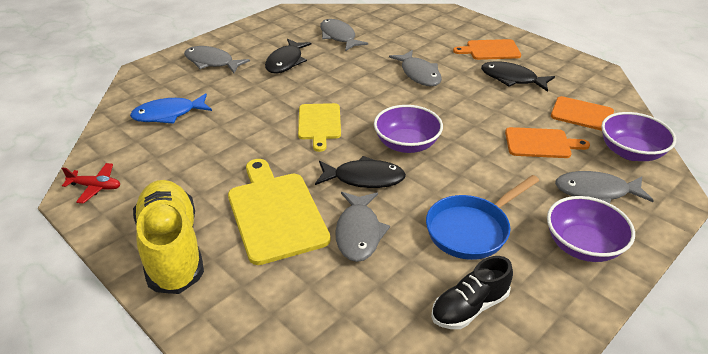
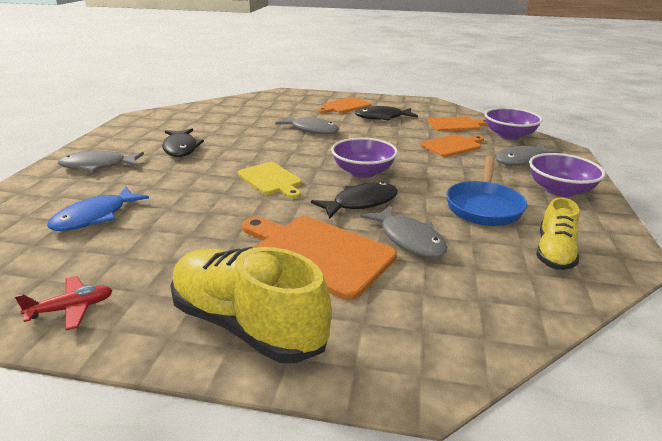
camera: 35 degrees left, 10 degrees down
yellow cutting board [228,159,331,265] -> orange cutting board [242,216,397,300]
grey fish [320,19,368,51] -> none
black shoe [431,256,513,329] -> yellow shoe [536,197,579,270]

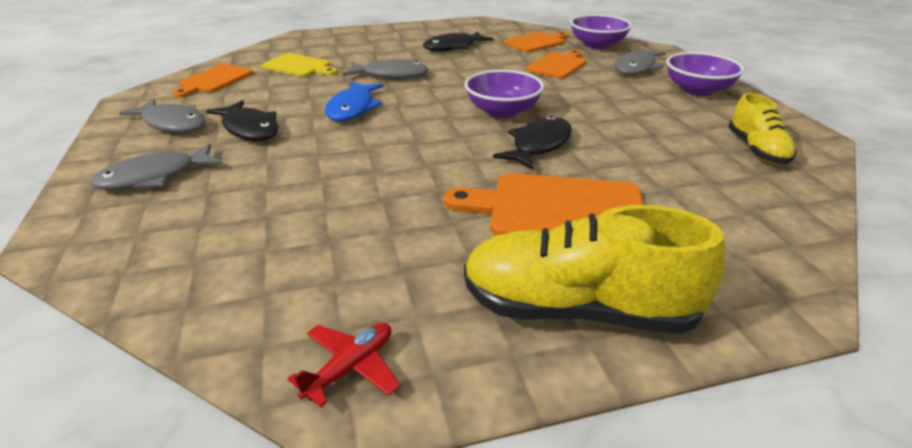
camera: 25 degrees left, 5 degrees up
blue fish [47,187,149,231] -> blue fish moved to [325,82,384,121]
yellow cutting board [238,162,302,199] -> yellow cutting board moved to [262,53,337,77]
orange cutting board [318,97,371,113] -> orange cutting board moved to [173,64,253,98]
grey fish [360,205,447,258] -> grey fish moved to [119,99,206,133]
blue pan [446,156,527,226] -> none

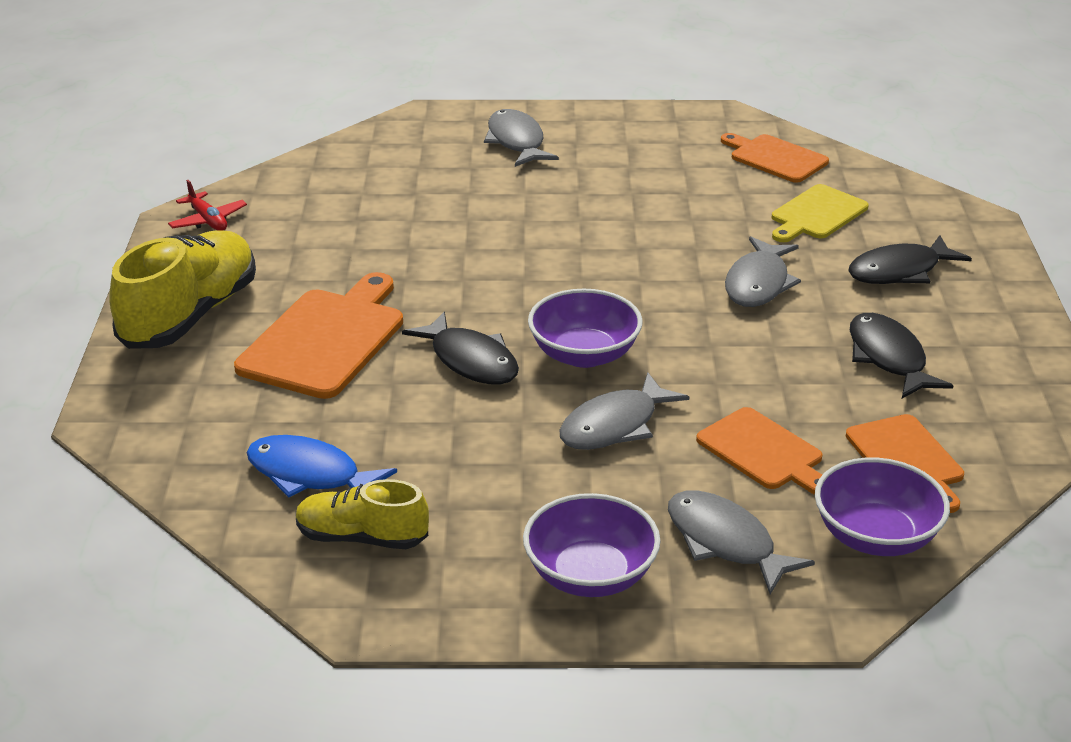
camera: 105 degrees right, 0 degrees up
grey fish [119,99,206,133] -> grey fish moved to [560,372,689,450]
black fish [206,100,278,141] -> black fish moved to [848,235,972,284]
blue fish [325,82,384,121] -> blue fish moved to [246,435,397,498]

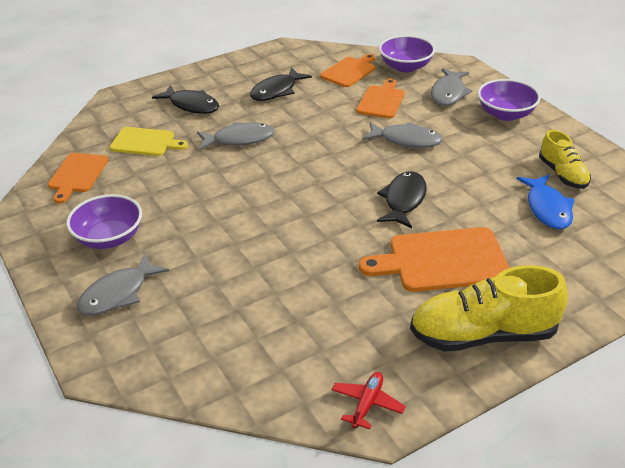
camera: 120 degrees left, 5 degrees up
purple bowl [528,289,643,368] -> purple bowl moved to [66,194,142,249]

